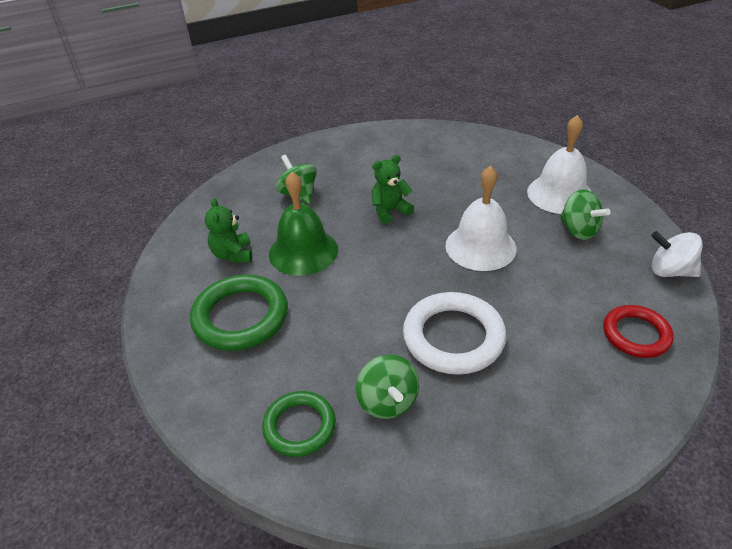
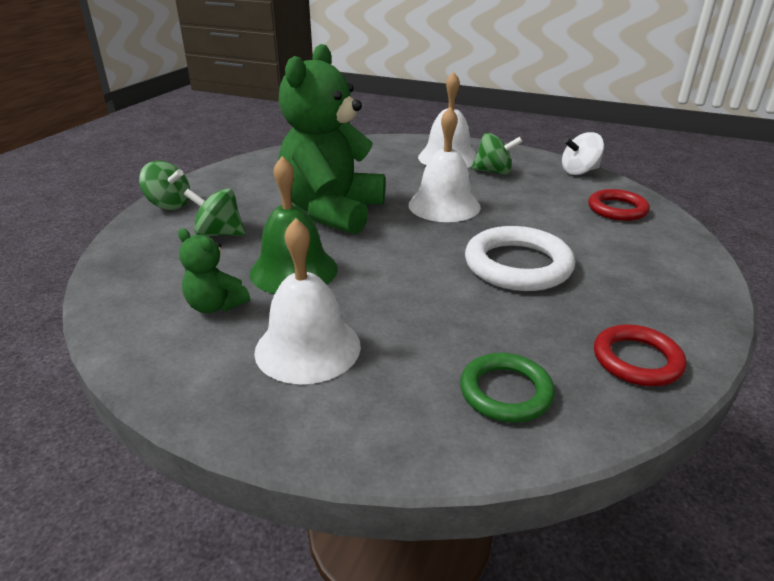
camera: 45 degrees left, 10 degrees down
green ring [190,274,288,351] -> white bell [254,218,361,385]
green spinning top [356,354,419,419] -> green spinning top moved to [139,161,190,210]
green teddy bear [371,155,414,224] -> green teddy bear [278,44,385,235], size x2.30
none -> red ring [594,324,687,386]

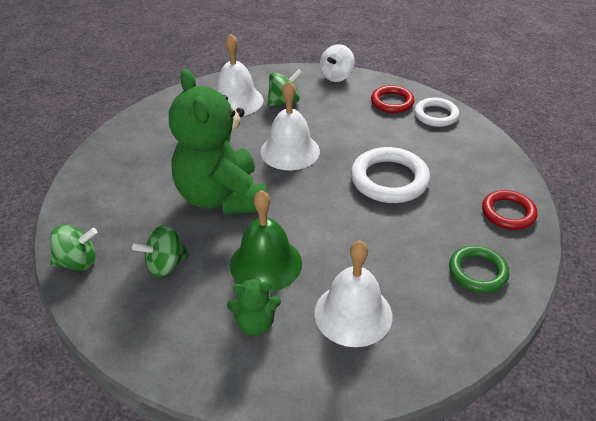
camera: 40 degrees left, 10 degrees up
none -> white ring [414,98,459,127]

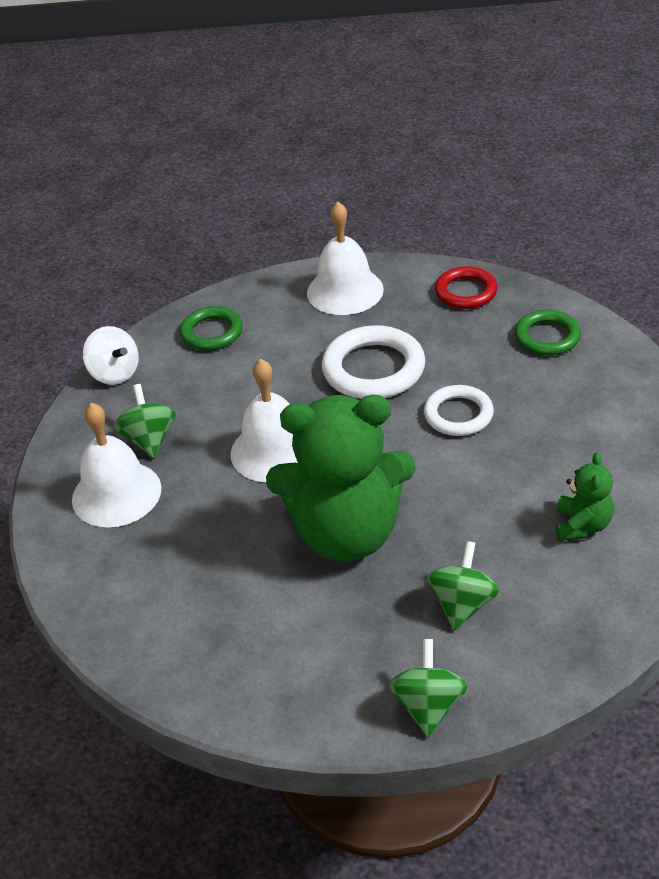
camera: 70 degrees left, 0 degrees up
green spinning top [132,225,190,277] -> green spinning top turned 150 degrees counterclockwise [427,541,499,631]
green bell [230,190,302,292] -> none
white bell [314,240,392,347] -> white bell moved to [307,201,384,315]
red ring [371,85,415,113] -> green ring [180,306,243,351]
white ring [414,98,459,127] -> white ring moved to [424,385,494,436]

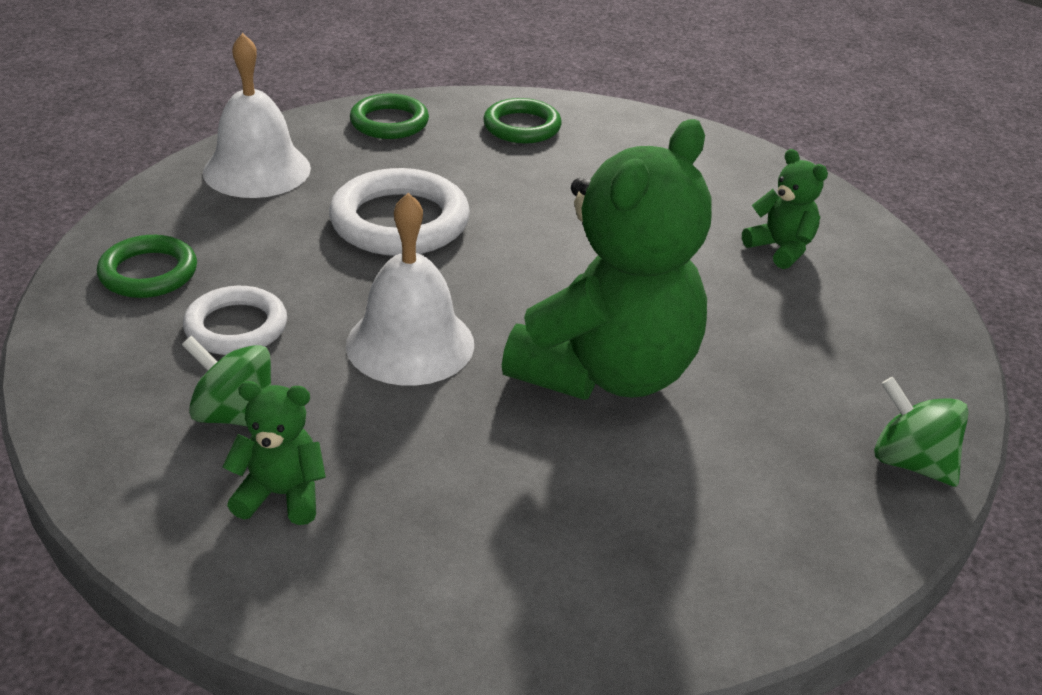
camera: 55 degrees left, 5 degrees down
white bell [72,403,162,527] -> green teddy bear [222,381,326,525]
white spinning top [83,326,139,385] -> none
white ring [424,385,494,436] -> white ring moved to [183,286,287,355]
green spinning top [427,541,499,631] -> none
red ring [435,266,497,309] -> green ring [350,94,429,139]

